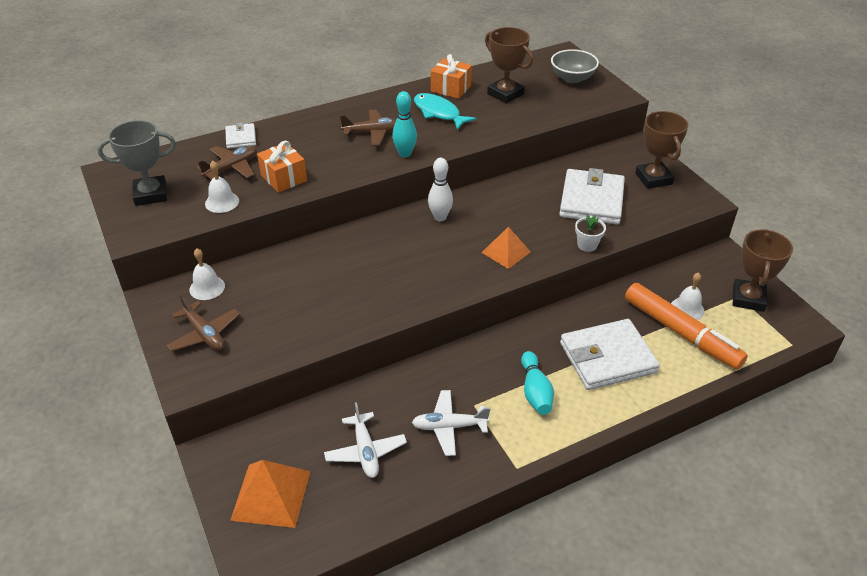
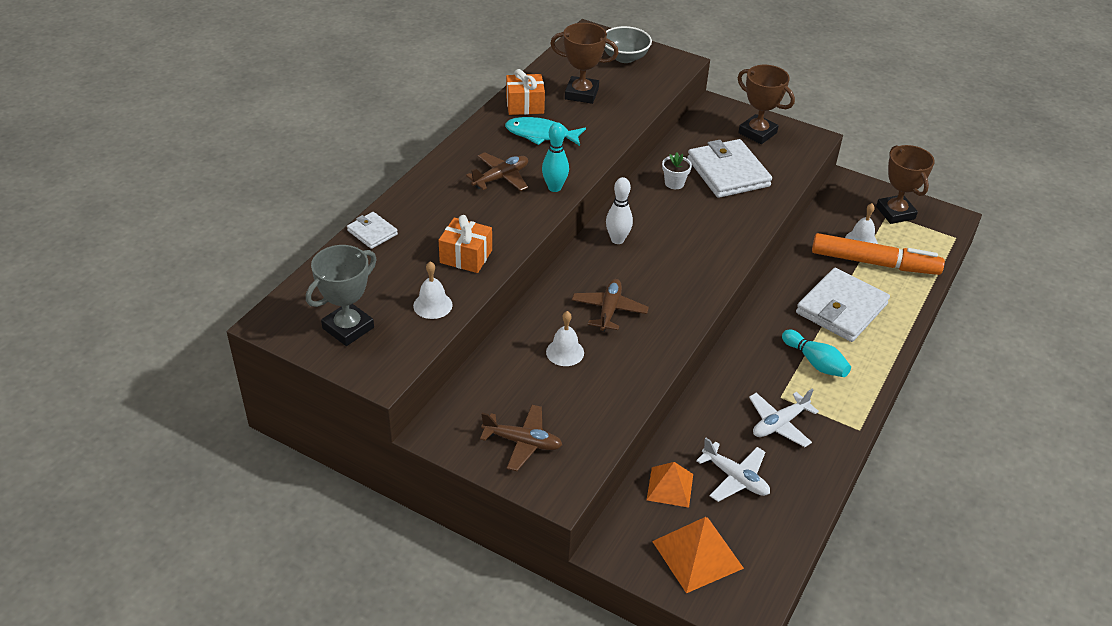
camera: 35 degrees left, 0 degrees up
white bell [189,248,225,300] -> white bell moved to [546,311,584,366]
brown plane [196,146,257,180] -> brown plane moved to [572,279,649,332]
orange pyramid [482,227,531,269] -> orange pyramid moved to [647,462,693,508]
white flower pot [575,214,606,252] -> white flower pot moved to [662,152,692,189]

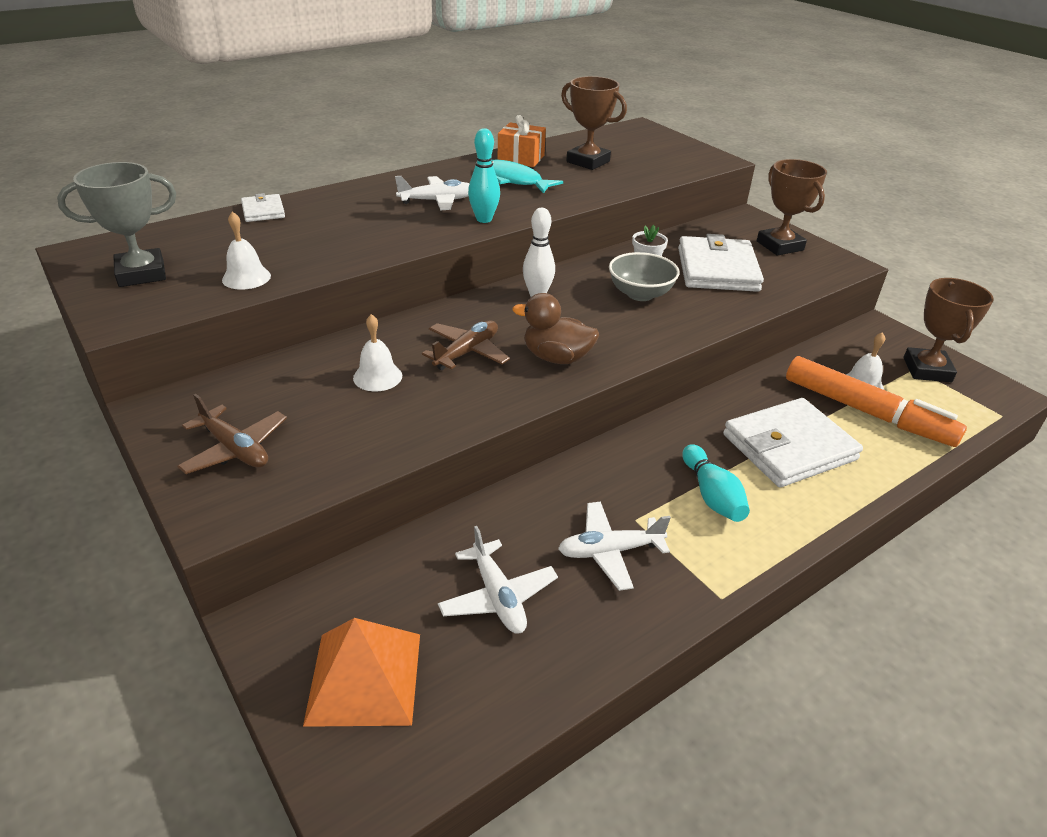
camera: 25 degrees right, 5 degrees down
orange gift [439,215,492,273] -> none
brown plane [466,152,528,191] -> white plane [395,176,469,211]
grey bowl [604,26,652,63] -> grey bowl moved to [609,252,680,301]
orange pyramid [647,462,693,508] -> none
none -> brown duck [512,293,599,364]

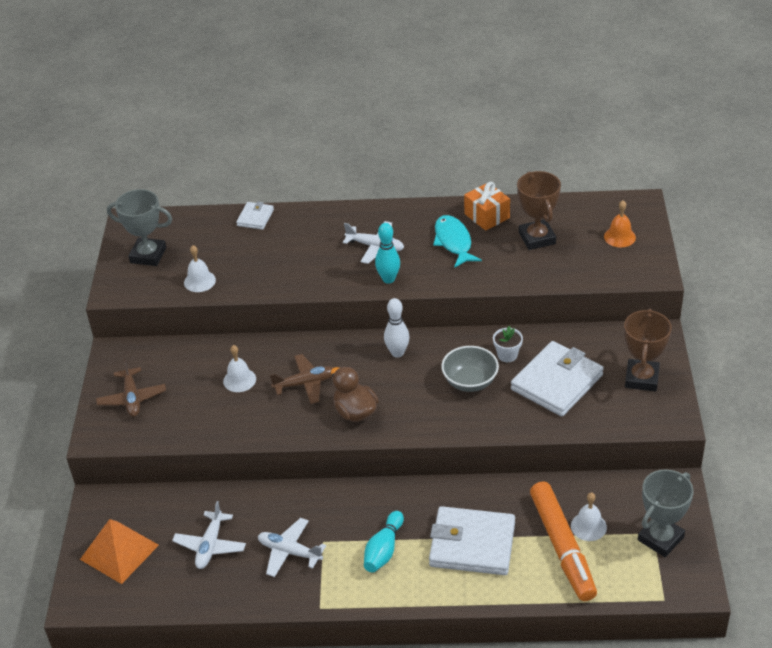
camera: 40 degrees right, 5 degrees up
brown trophy [903,278,994,382] -> grey trophy [638,469,694,557]
none -> orange bell [604,200,636,247]

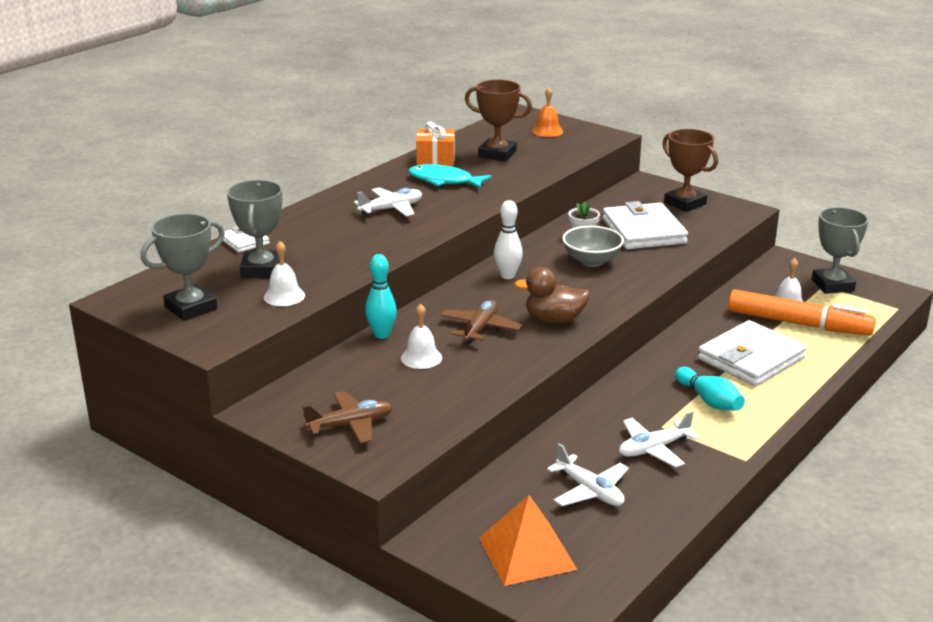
camera: 55 degrees left, 15 degrees down
brown plane [96,358,166,417] -> brown plane turned 45 degrees counterclockwise [303,391,393,444]
turquoise bowling pin [375,223,400,284] -> turquoise bowling pin moved to [365,254,397,339]
none -> grey trophy [227,180,282,278]

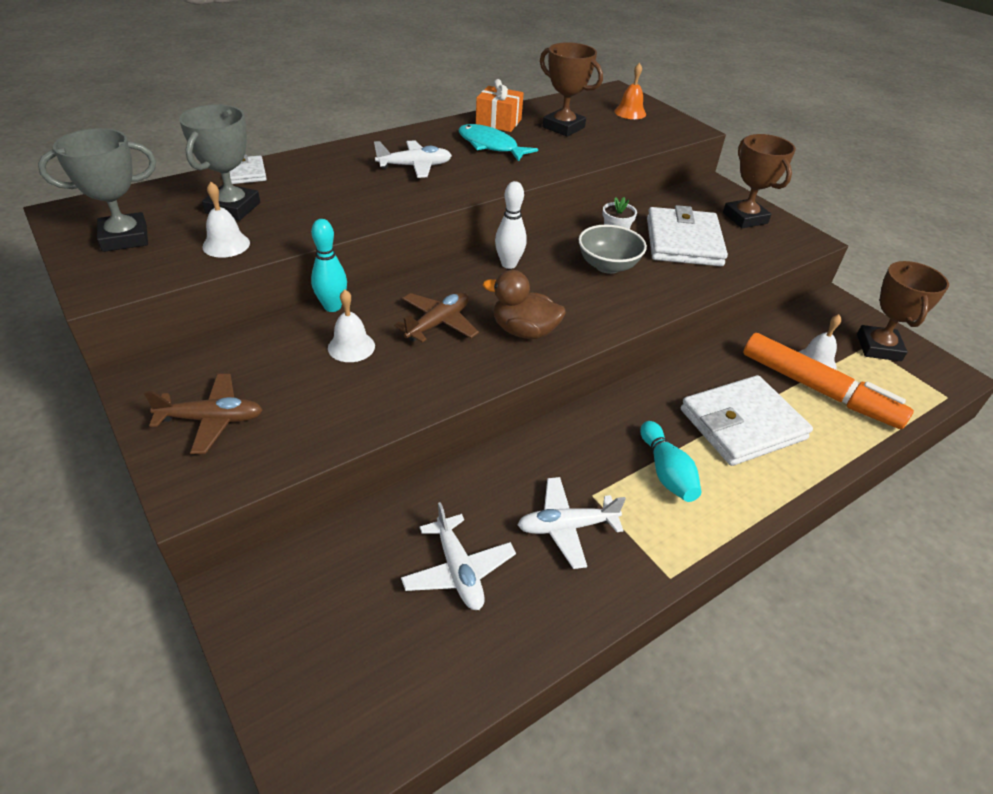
camera: 15 degrees right, 15 degrees up
orange pyramid [479,495,577,586] -> none
grey trophy [812,207,869,294] -> brown trophy [857,261,949,361]

